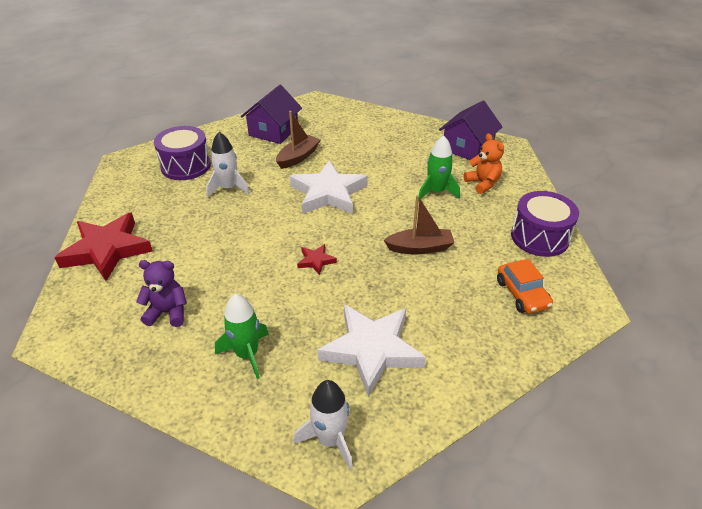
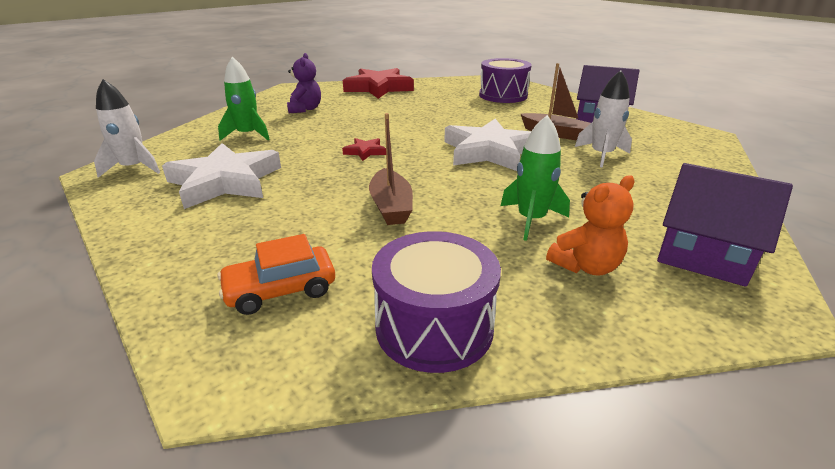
camera: 85 degrees right, 10 degrees down
white rocket [206,132,250,197] -> white rocket moved to [575,70,632,168]

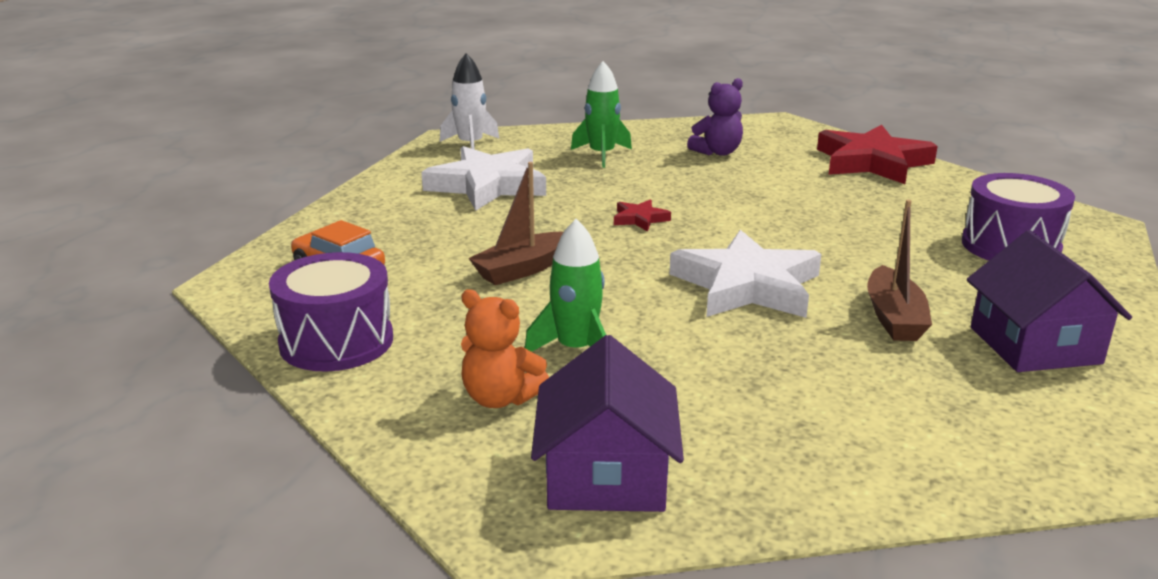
camera: 60 degrees right, 5 degrees down
white rocket [575,70,632,168] -> none

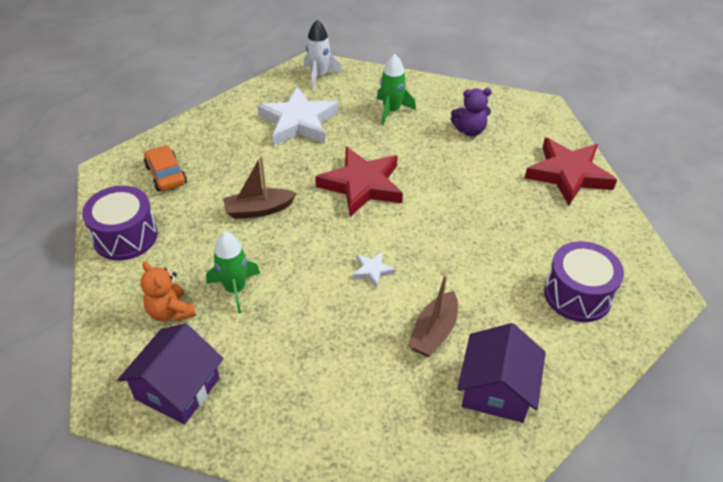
camera: 25 degrees right, 20 degrees up
red star [614,199,671,232] -> red star [315,147,403,217], size x2.28
white star [669,230,821,318] -> white star [352,251,396,288], size x0.44

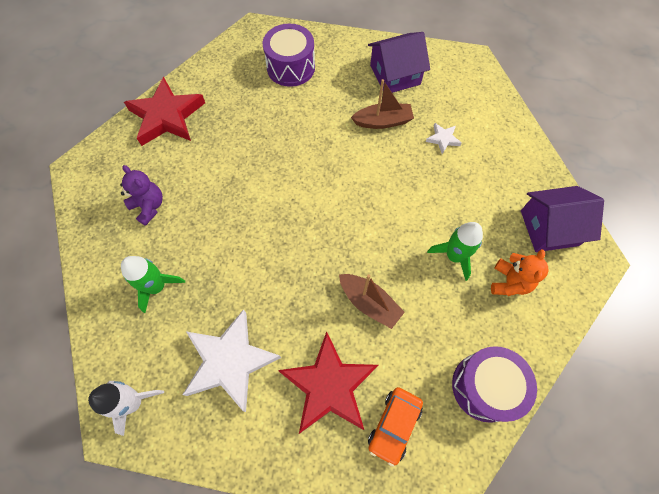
camera: 125 degrees left, 20 degrees up
red star [315,147,403,217] -> red star moved to [278,331,378,434]
white star [352,251,396,288] -> white star moved to [426,123,462,154]

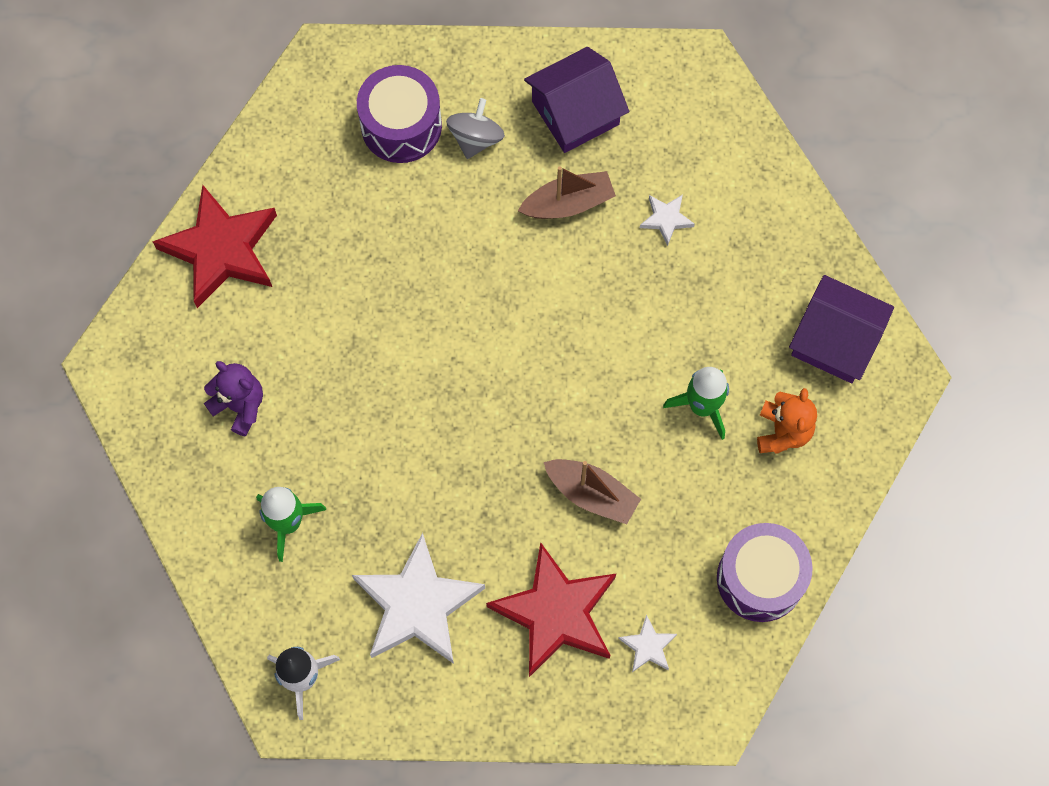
camera: 10 degrees left, 5 degrees up
orange car [368,387,423,467] -> white star [618,614,677,672]
purple house [521,186,604,252] -> purple house turned 45 degrees clockwise [789,275,894,383]
none -> grey spinning top [446,98,505,159]

